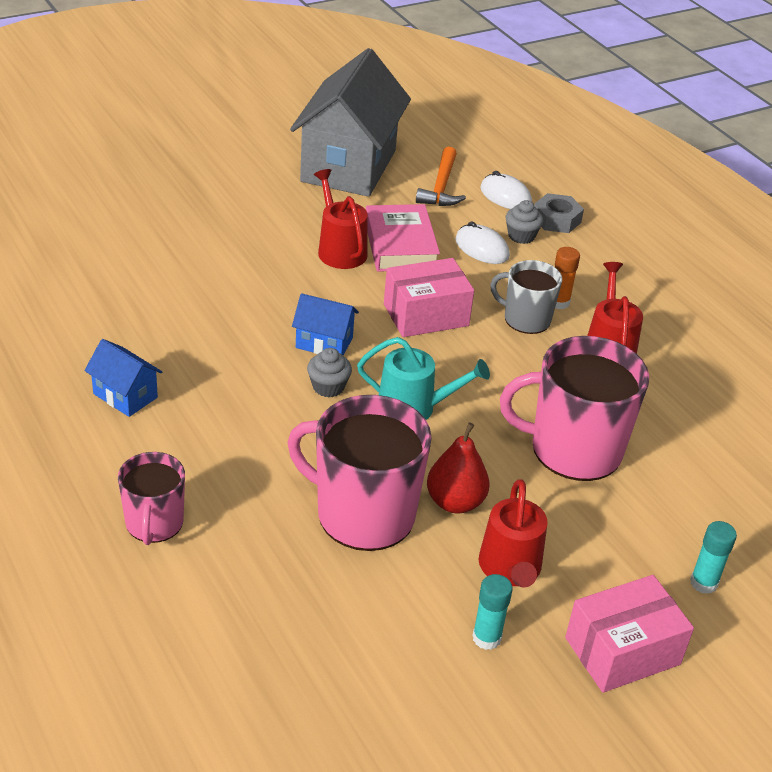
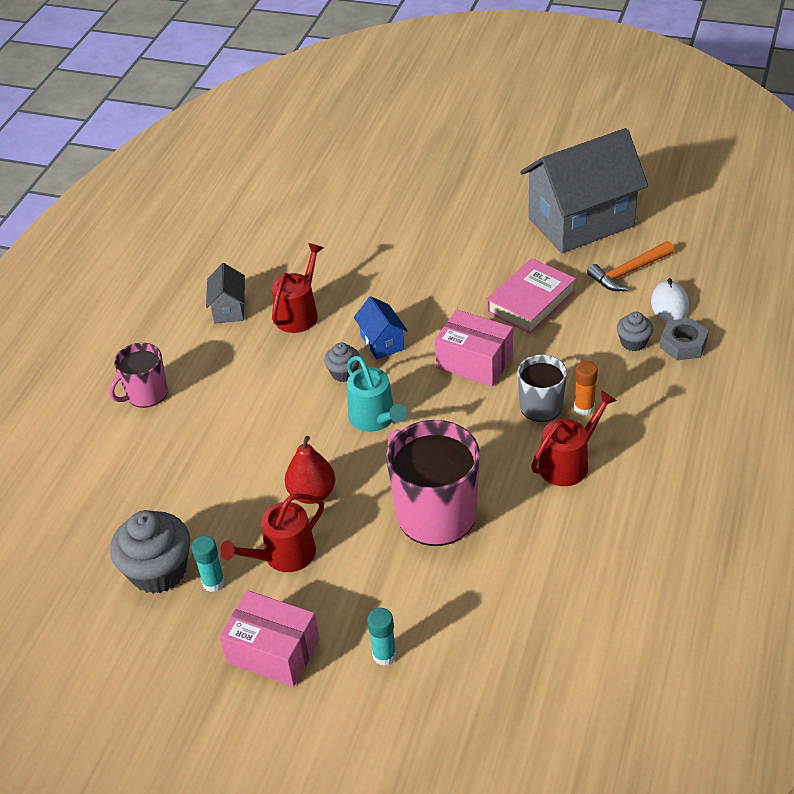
camera: 55 degrees right, 5 degrees up
blue house [84,339,162,417] -> grey house [206,263,245,323]
pink mug [287,395,432,551] -> none
red watering can [314,169,368,269] -> red watering can moved to [272,243,323,333]
white mouse [455,221,510,264] -> none
none -> grey cupcake [110,510,190,594]

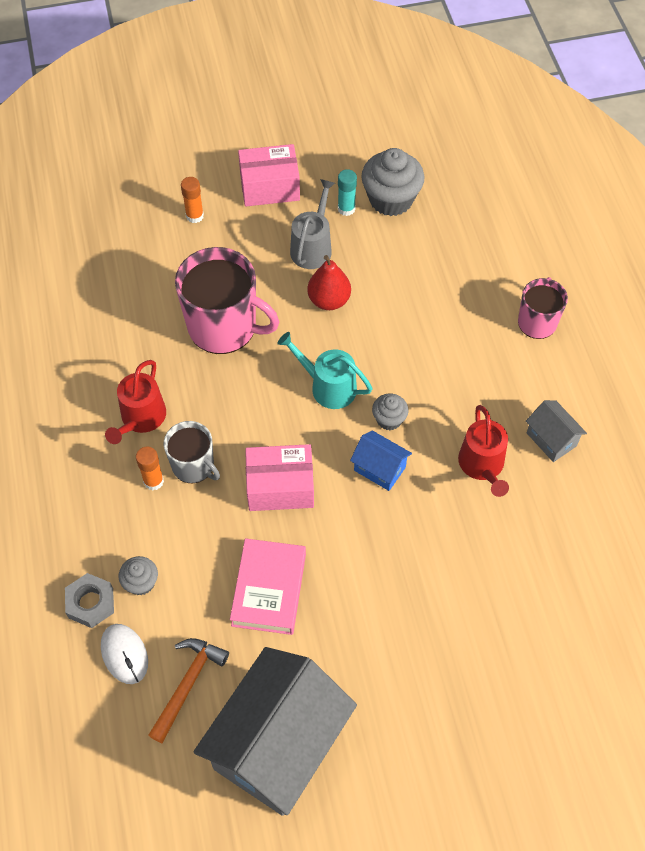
camera: 145 degrees right, 15 degrees up
red watering can [220,493,324,572] -> grey watering can [290,179,335,269]
turquoise glue stick [367,608,397,666] -> orange glue stick [181,177,204,223]

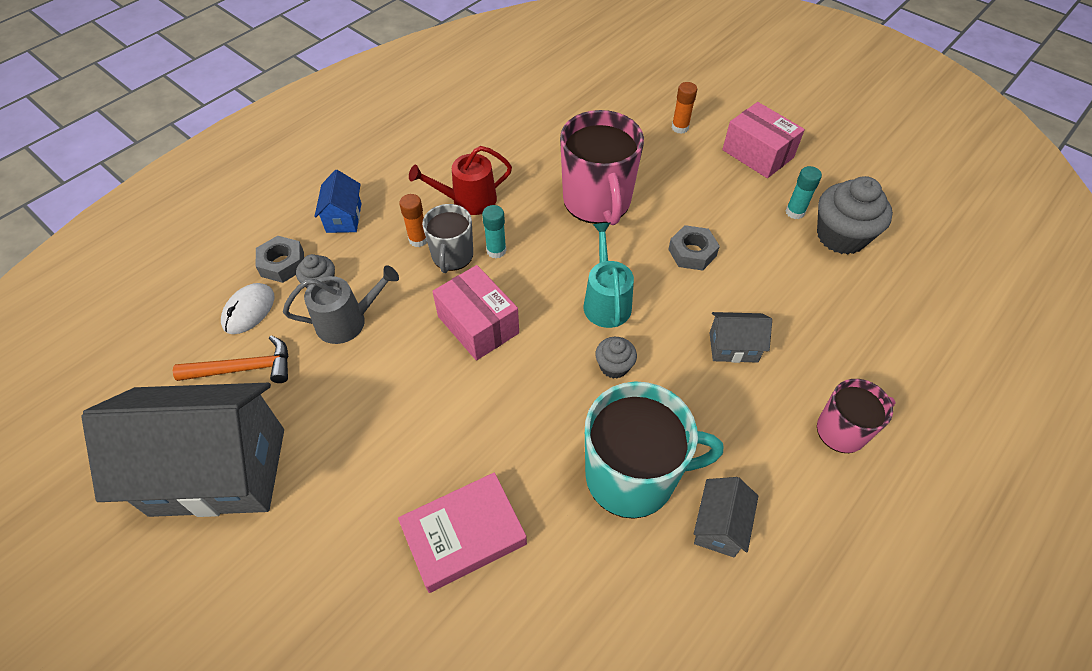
camera: 55 degrees right, 5 degrees down
pink book [230,538,306,635] -> pink book moved to [398,472,527,593]
grey watering can [290,179,335,269] -> grey watering can moved to [283,265,399,344]
red pear [307,255,351,310] -> grey nut [668,225,720,271]
blue house [350,430,412,491] -> blue house moved to [314,170,361,233]
red watering can [458,405,509,497] -> turquoise mug [585,381,723,519]
none -> turquoise glue stick [482,205,506,259]
none -> grey house [710,312,772,363]

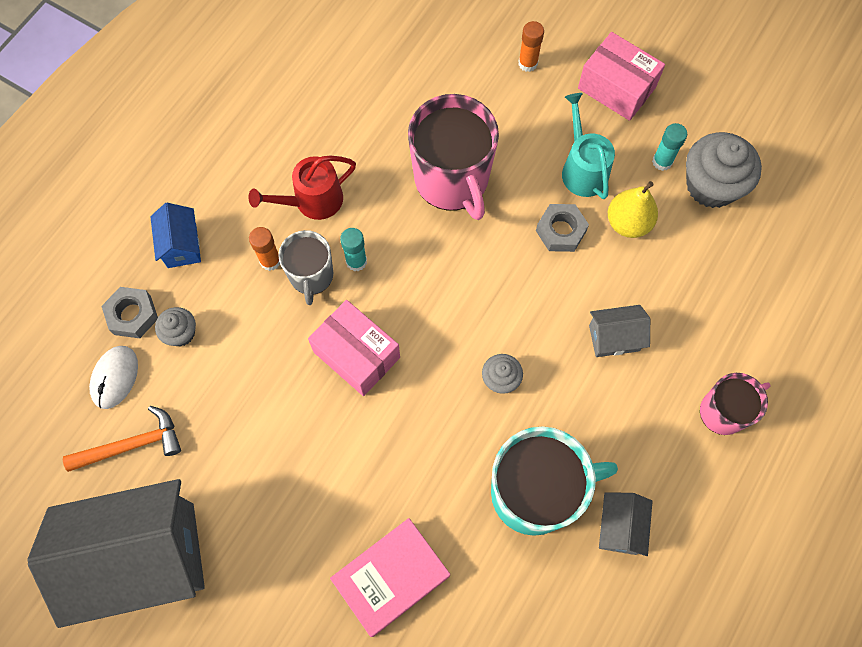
camera: 10 degrees left, 15 degrees up
grey watering can [283,265,399,344] -> none
turquoise watering can [584,223,634,328] -> turquoise watering can moved to [562,93,615,199]
none -> yellow pear [608,181,658,238]

